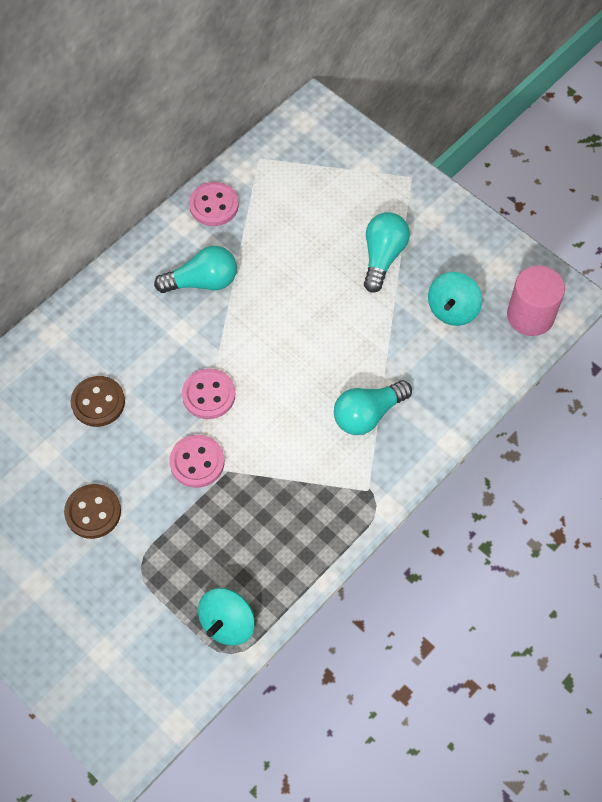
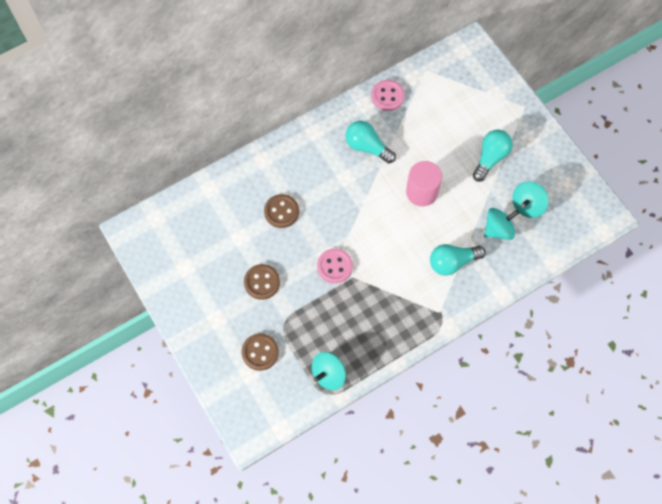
camera: 15 degrees right, 5 degrees up
turquoise light bulb [154,246,237,293] -> turquoise light bulb turned 150 degrees counterclockwise [346,121,396,163]
pink button [182,369,235,419] -> none
pink cylinder [507,266,565,336] -> pink cylinder moved to [406,161,442,206]
none -> brown button [242,333,279,371]
none -> turquoise spinning top [484,208,519,240]

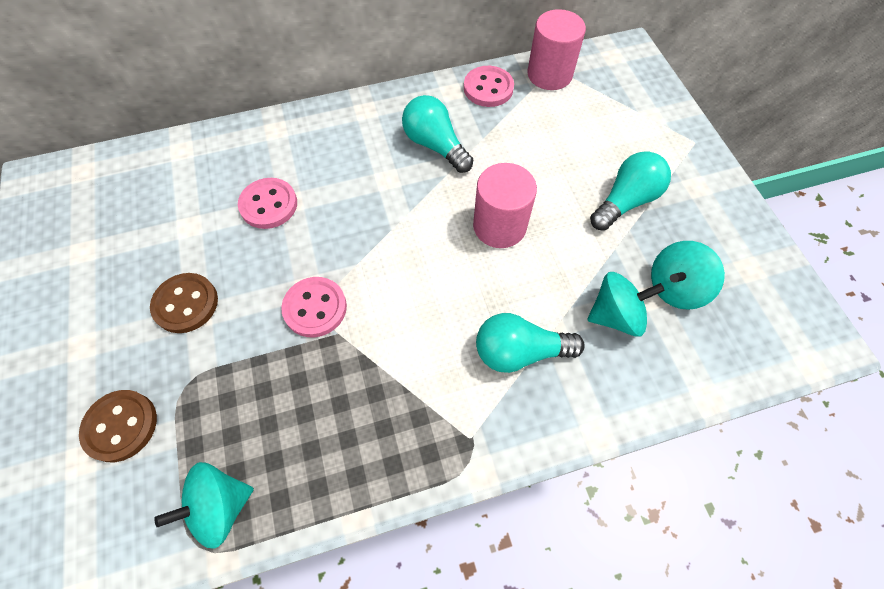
camera: 15 degrees right, 5 degrees down
brown button [264,194,299,228] -> pink button [238,178,297,229]
none -> pink cylinder [527,9,586,90]

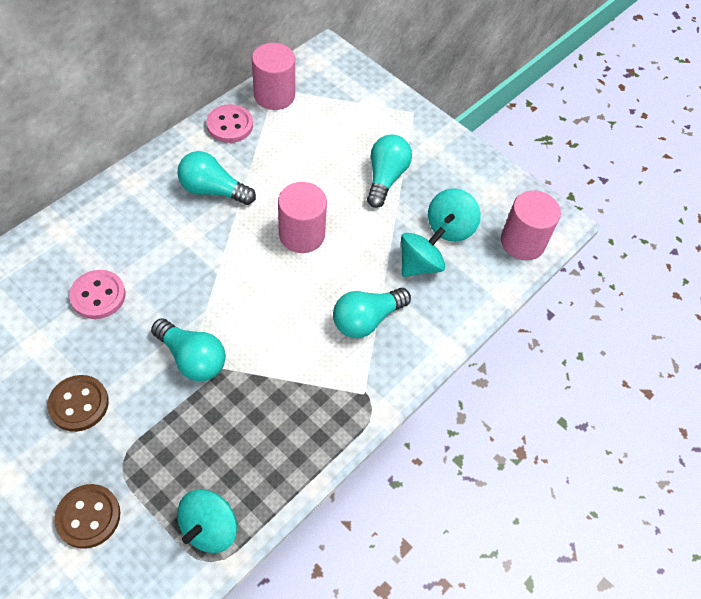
camera: 35 degrees left, 5 degrees down
pink button [281,277,347,337] -> turquoise light bulb [151,318,226,382]
none -> pink cylinder [501,190,561,260]

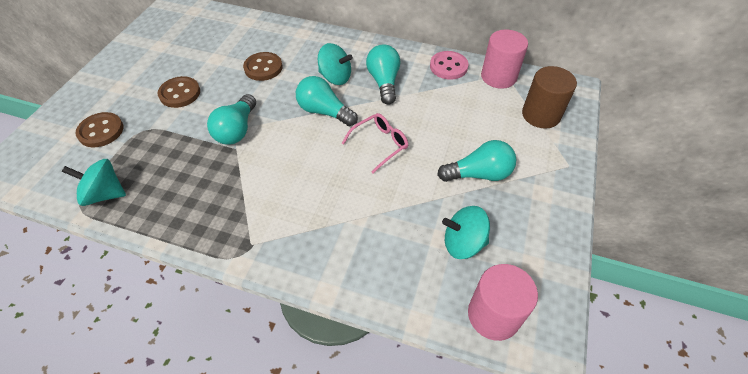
camera: 70 degrees right, 5 degrees down
pink button [69,270,126,319] -> brown button [243,52,283,81]
pink cylinder [278,182,327,253] -> pink glasses [342,113,408,173]
turquoise light bulb [333,288,411,338] -> turquoise light bulb moved to [296,76,358,126]
turquoise spinning top [401,227,445,277] -> turquoise spinning top moved to [318,43,353,85]
none -> brown cylinder [522,66,577,129]

